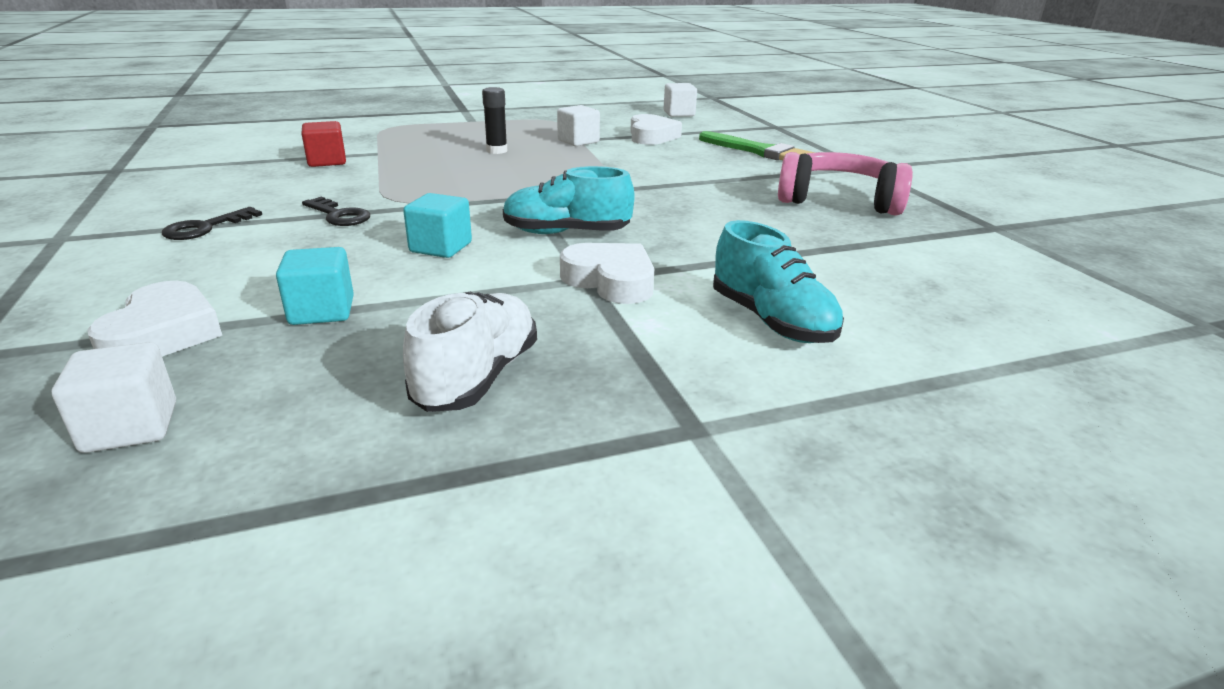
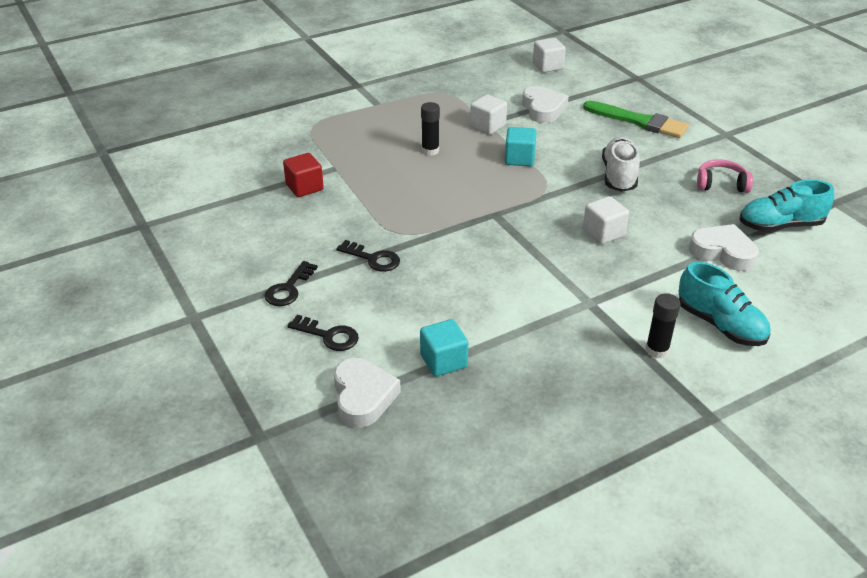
camera: 10 degrees left, 10 degrees up
white cube [52,342,176,453] -> white cube moved to [583,196,629,244]
turquoise cube [403,193,472,258] -> turquoise cube moved to [505,127,537,166]
white shoe [403,292,537,412] -> white shoe moved to [602,137,640,192]
turquoise shoe [503,166,634,234] -> turquoise shoe moved to [740,179,834,232]
white heart [560,243,655,304] -> white heart moved to [689,224,759,271]
pink headphones [778,152,913,216] -> pink headphones [697,159,753,193], size x0.57
none -> black key [287,315,359,351]
none -> black glue stick [645,293,681,358]

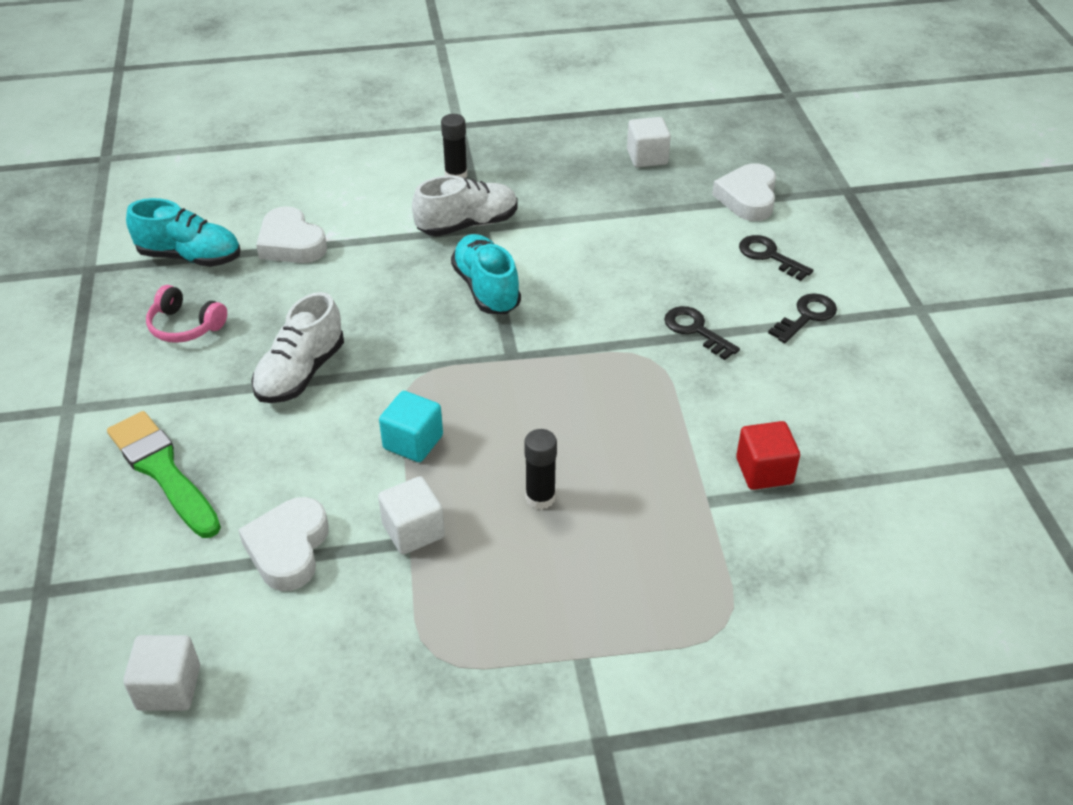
camera: 160 degrees left, 5 degrees up
turquoise cube [420,319,468,377] -> none
white cube [583,196,629,244] -> white cube moved to [627,117,671,168]
turquoise shoe [679,262,770,346] -> turquoise shoe moved to [451,234,521,314]
none -> white shoe [412,175,517,236]

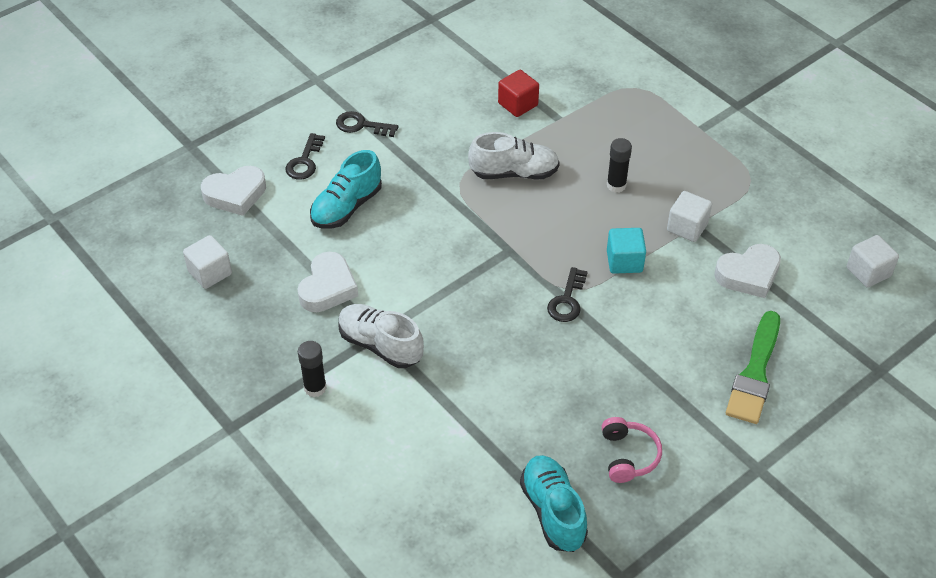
camera: 120 degrees left, 5 degrees up
white shoe [251,292,344,403] -> white shoe moved to [468,132,560,179]
white heart [256,206,327,263] -> white heart moved to [297,252,358,312]
turquoise shoe [451,234,521,314] -> turquoise shoe moved to [310,150,382,229]
black key [664,306,740,360] -> black key moved to [547,267,588,322]

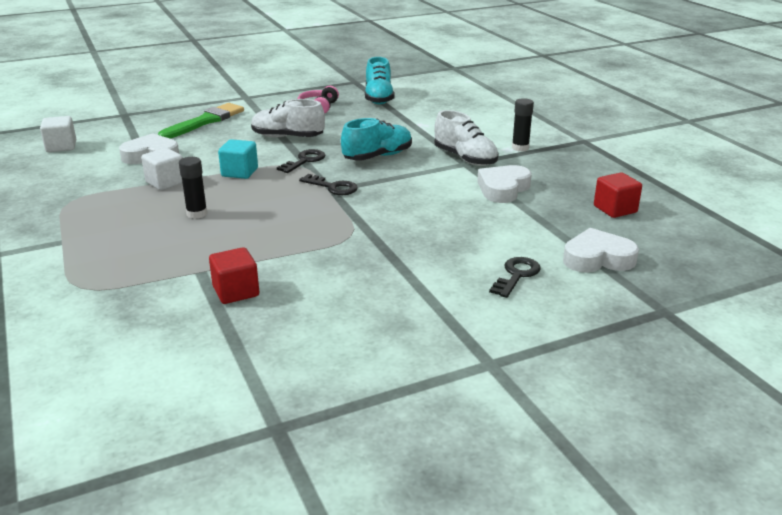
camera: 165 degrees left, 20 degrees down
white cube [183,235,232,289] -> red cube [594,172,642,218]
turquoise shoe [310,150,382,229] -> turquoise shoe moved to [341,118,412,160]
black key [336,111,398,137] -> black key moved to [299,174,358,195]
white shoe [468,132,560,179] -> white shoe moved to [251,99,325,138]

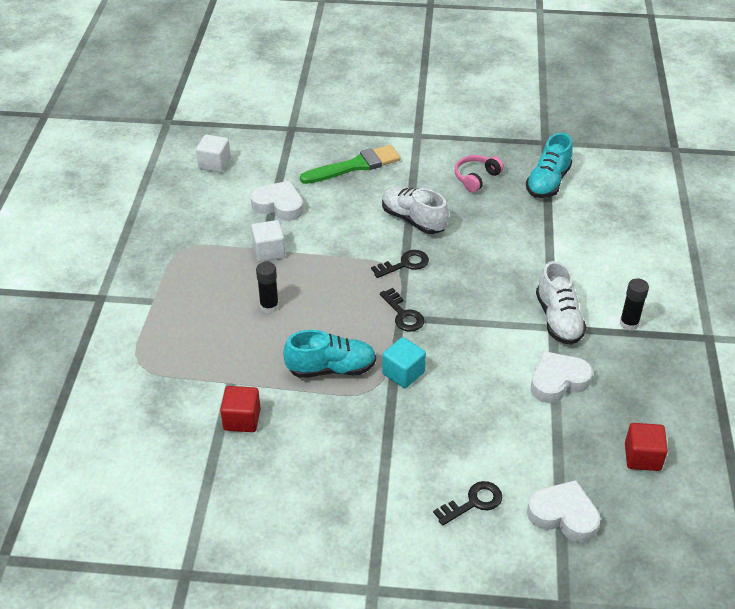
camera: 30 degrees right, 15 degrees up
turquoise cube [218,139,258,179] -> turquoise cube moved to [382,337,426,388]
turquoise shoe [341,118,412,160] -> turquoise shoe moved to [283,330,376,378]

